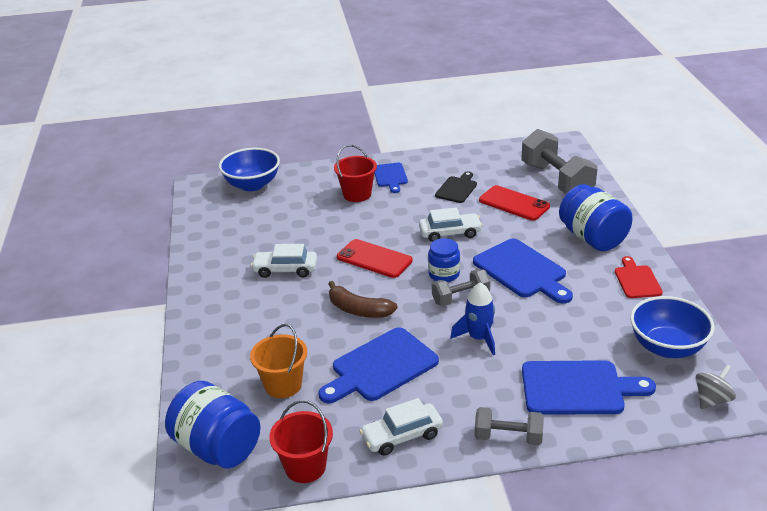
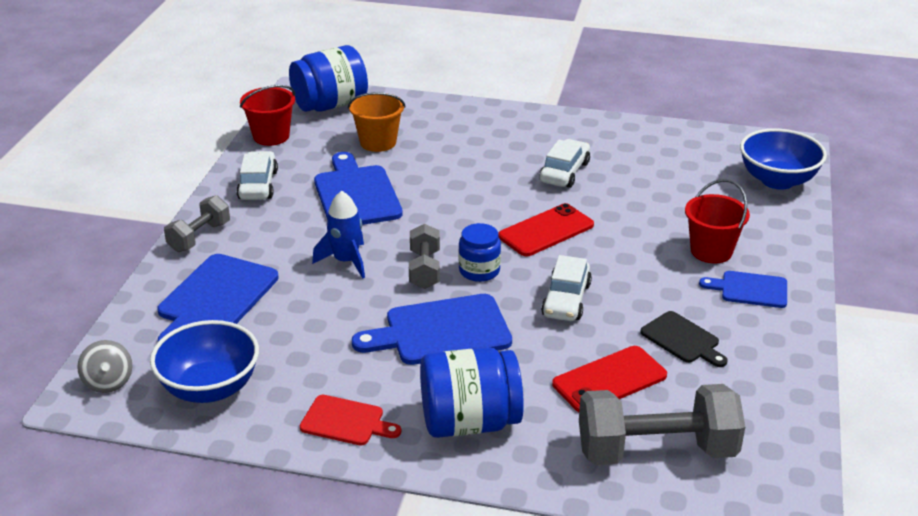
camera: 110 degrees right, 0 degrees up
brown banana [328,281,397,318] -> none

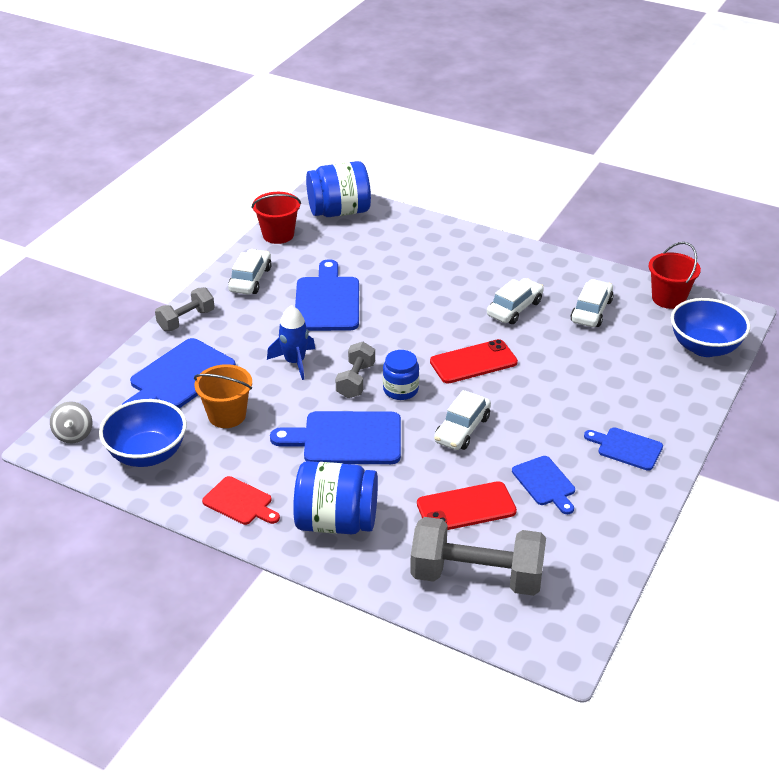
camera: 15 degrees right, 5 degrees up
orange bucket [348,92,406,152] -> orange bucket moved to [194,364,252,428]
black cutting board [640,311,728,367] -> blue cutting board [512,456,575,514]
red bucket [685,179,750,264] -> red bucket moved to [649,242,701,309]
none -> white car [571,279,614,327]

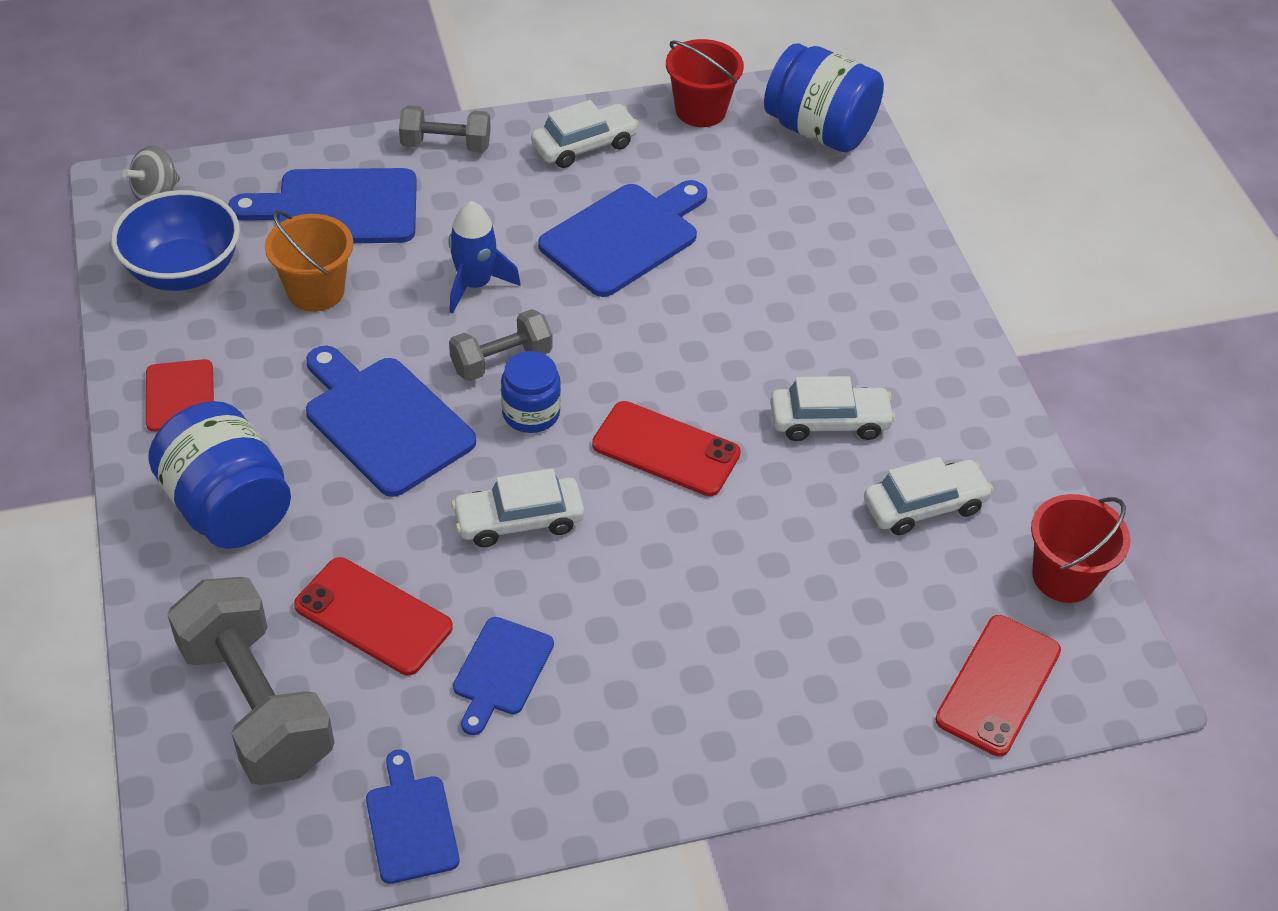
camera: 45 degrees right, 10 degrees up
blue cutting board [584,427,663,471] -> blue cutting board moved to [366,750,460,884]
blue bowl [671,298,750,357] -> red phone [935,615,1061,756]

